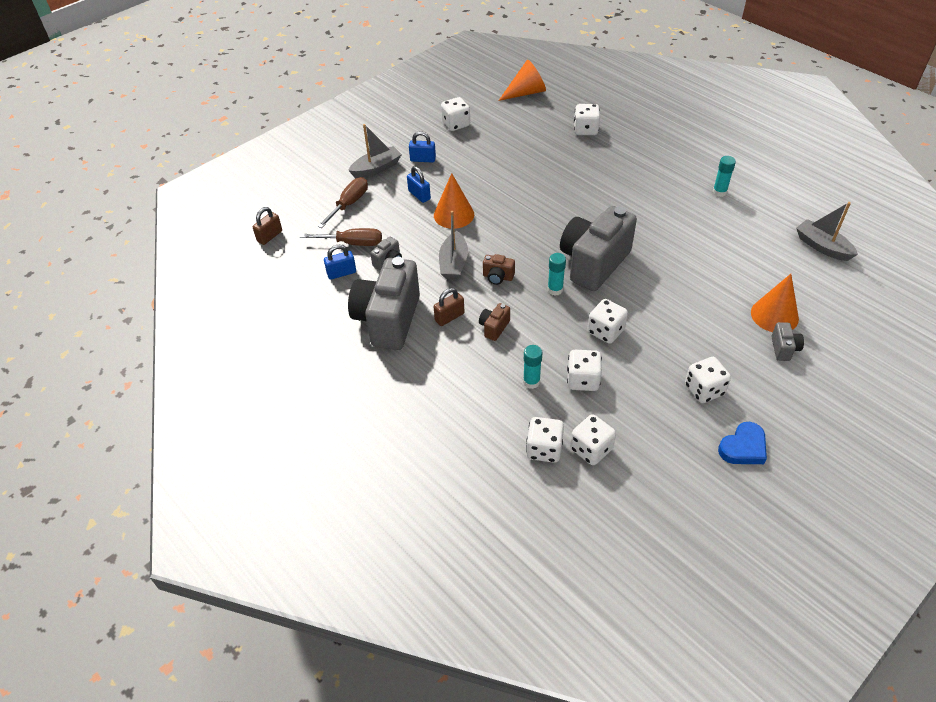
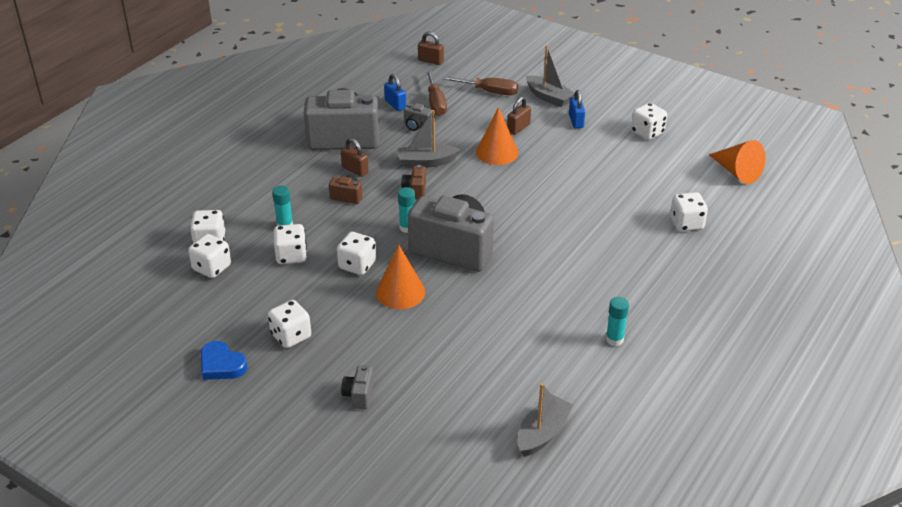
camera: 75 degrees right, 10 degrees down
blue padlock [407,166,431,203] -> brown padlock [507,97,531,135]
orange cone [751,274,799,332] -> orange cone moved to [376,245,425,309]
grey camera [771,322,804,361] -> grey camera turned 105 degrees clockwise [341,365,373,409]

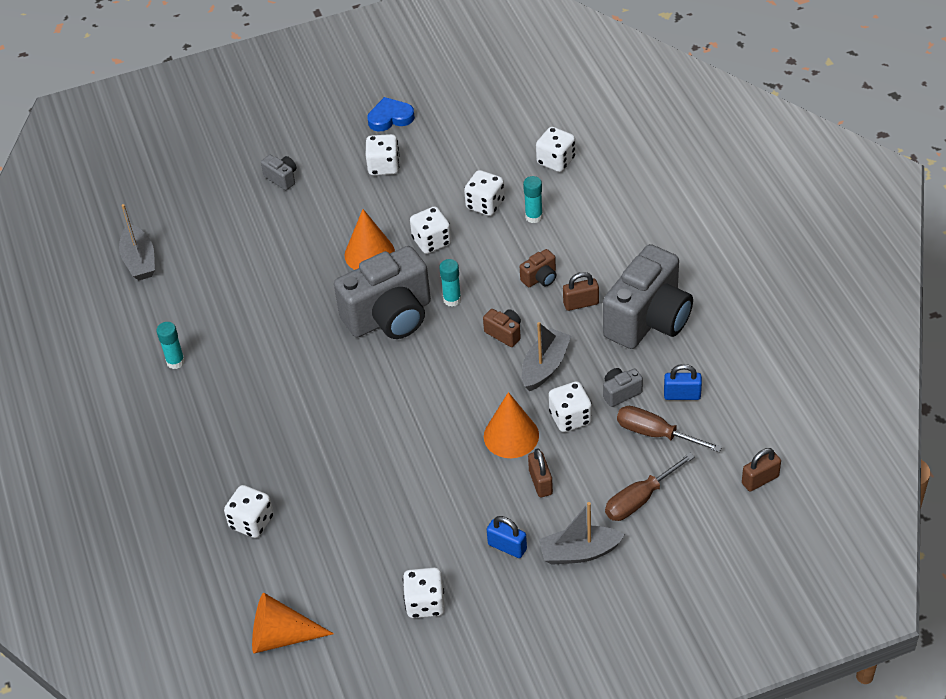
camera: 130 degrees right, 10 degrees up
white dice [188,234,231,278] -> white dice moved to [549,381,592,432]

